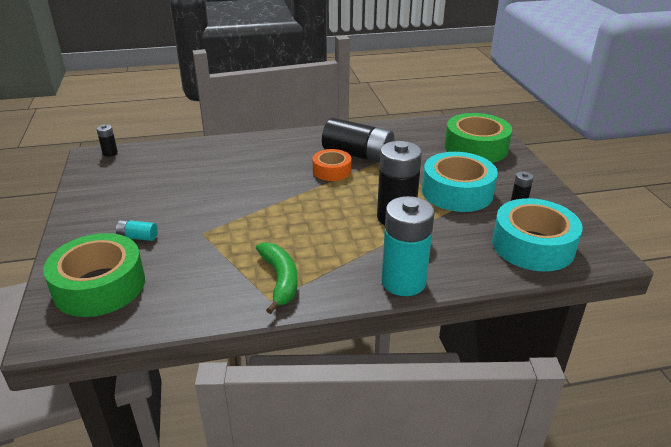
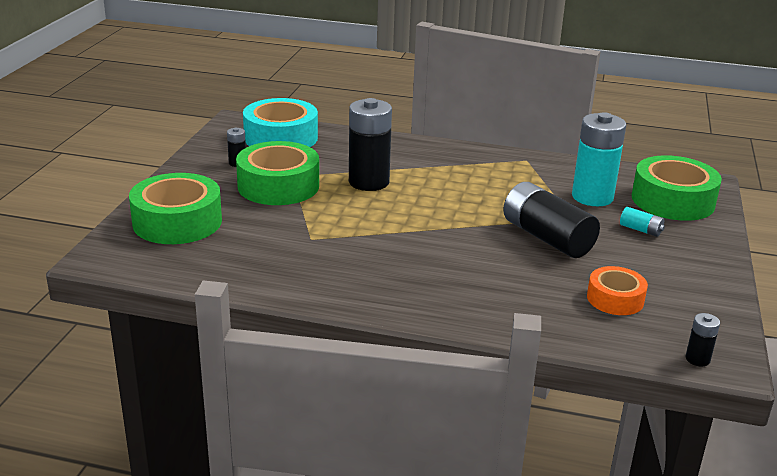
camera: 155 degrees left, 5 degrees down
green banana [256,242,298,314] -> none
orange tape [313,149,351,181] -> orange tape moved to [587,266,648,315]
black battery [322,118,395,163] -> black battery moved to [503,182,600,258]
turquoise battery [382,196,435,296] -> turquoise battery moved to [572,112,626,206]
turquoise tape [422,152,498,212] -> green tape [236,141,319,205]

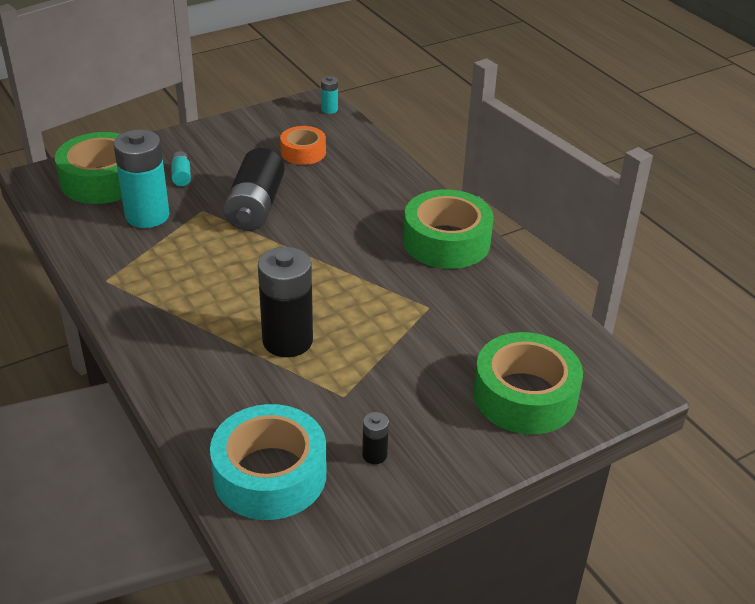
camera: 135 degrees left, 10 degrees up
green tape [236,141,319,205] -> green tape moved to [403,189,494,269]
black battery [686,313,720,366] -> turquoise battery [321,76,338,114]

